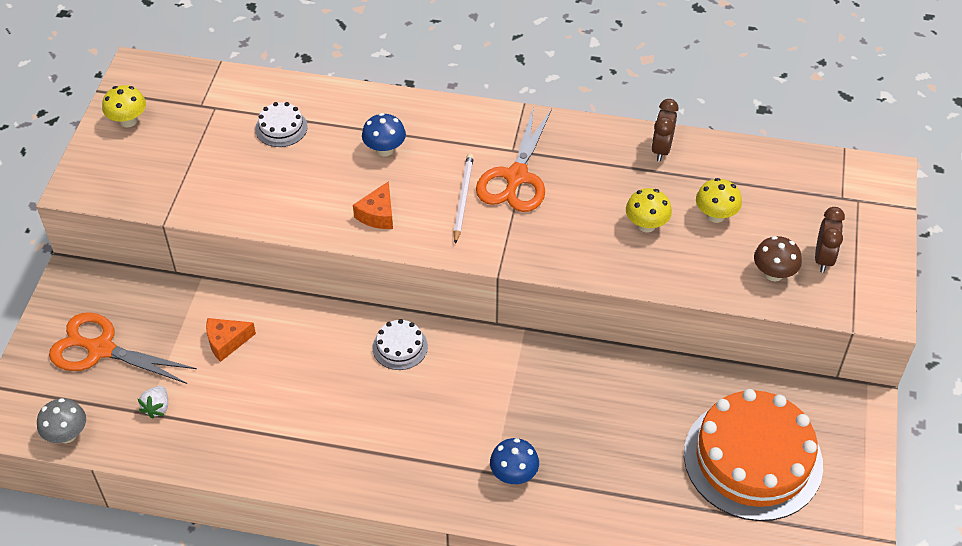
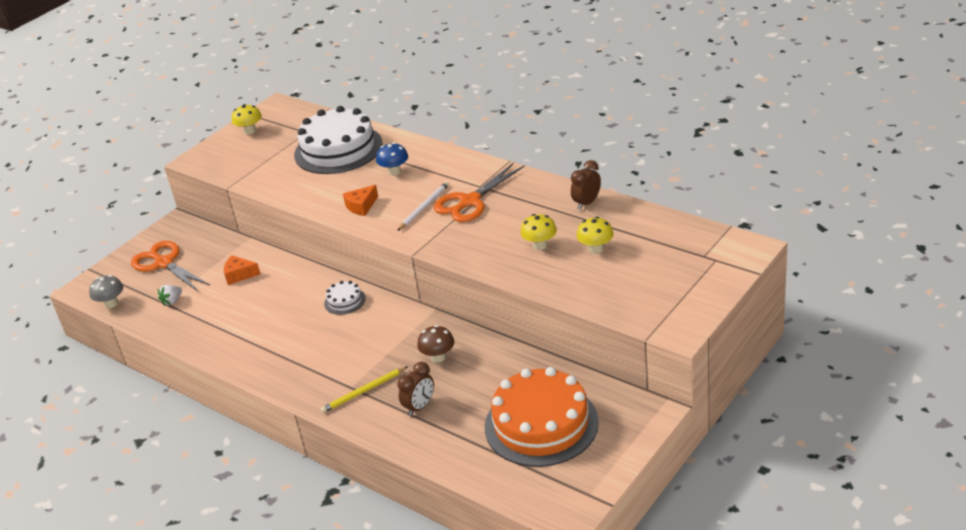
camera: 30 degrees right, 15 degrees down
white cake [255,102,308,147] -> white cake [294,106,383,174], size x2.35
blue mushroom [490,438,539,484] -> yellow pencil [320,366,408,413]
brown mushroom [754,236,802,282] -> brown mushroom moved to [417,325,454,363]
brown clock [815,207,845,273] -> brown clock moved to [398,362,434,416]

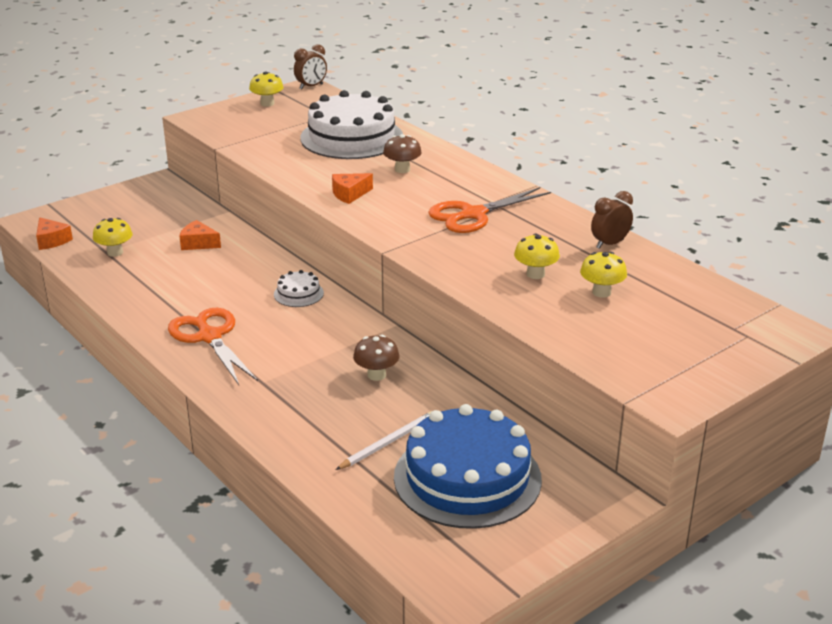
camera: 10 degrees right, 5 degrees down
grey mushroom [89,275,123,308] -> orange cheese [36,217,73,250]
orange scissors [131,241,210,291] -> orange scissors moved to [168,308,258,385]
white strawberry [158,285,182,306] -> yellow mushroom [93,218,133,257]
yellow pencil [320,366,408,413] -> none
blue mushroom [376,143,408,176] -> brown mushroom [383,134,422,173]
white pencil [397,181,449,231] -> white pencil moved to [336,411,432,470]
brown clock [398,362,434,416] -> brown clock moved to [294,44,327,90]
orange cake [485,367,599,467] -> blue cake [394,404,542,529]

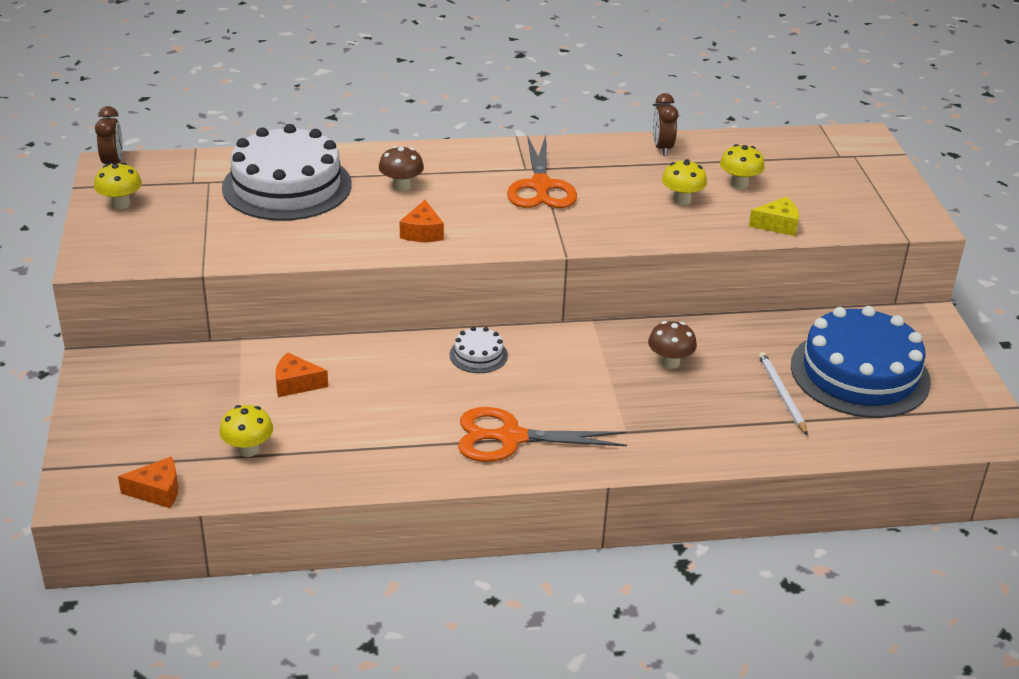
camera: 60 degrees left, 5 degrees up
orange cheese [179,220,221,250] -> orange cheese turned 45 degrees clockwise [275,352,328,397]
none -> yellow cheese [749,197,799,236]

